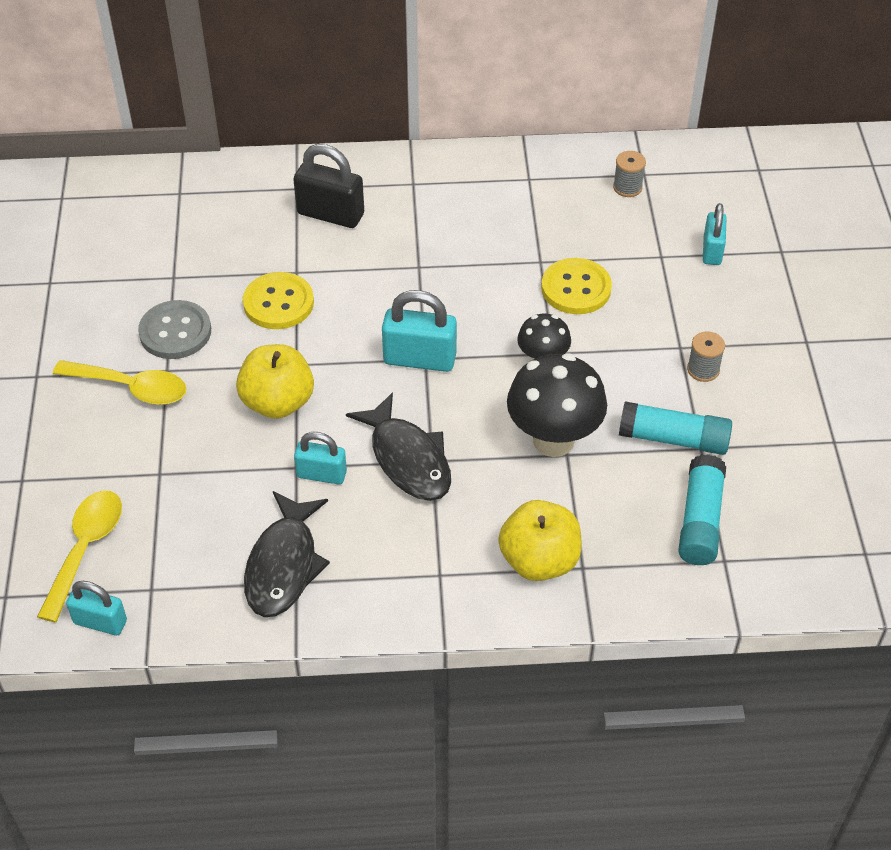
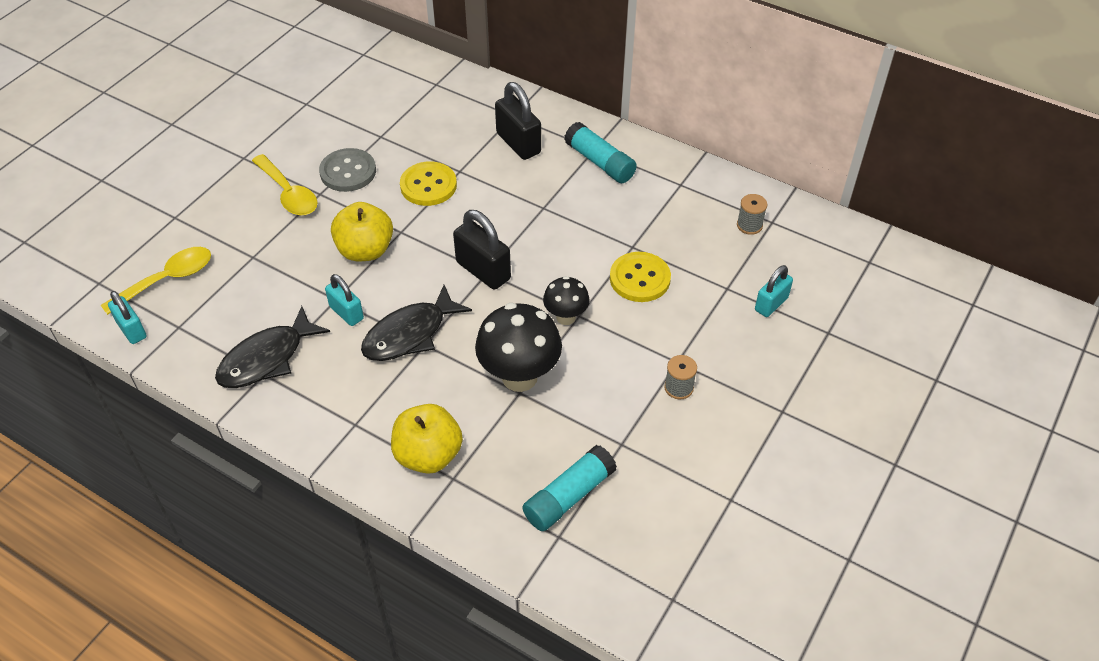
camera: 35 degrees right, 0 degrees up
black fish [346,392,451,501] -> black fish turned 45 degrees clockwise [361,285,472,361]
turquoise padlock [382,290,457,372] -> black padlock [453,210,511,289]
turquoise glue stick [619,401,732,455] -> turquoise glue stick moved to [564,122,637,183]

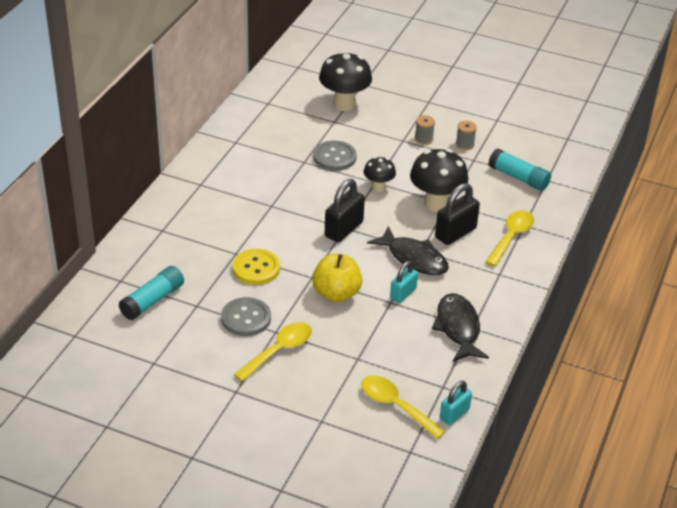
camera: 100 degrees left, 10 degrees down
black fish [215,306,330,388] -> black fish turned 135 degrees counterclockwise [432,293,489,362]
yellow apple [391,404,463,474] -> yellow spoon [485,210,534,267]
black padlock [495,82,541,160] -> black padlock moved to [435,183,480,245]
turquoise glue stick [564,122,637,183] -> turquoise glue stick moved to [118,266,184,320]
yellow button [610,252,671,302] -> grey button [314,141,357,171]
grey spool [737,194,767,235] -> grey spool moved to [456,121,477,150]
turquoise padlock [755,265,793,317] -> black mushroom [319,51,372,111]

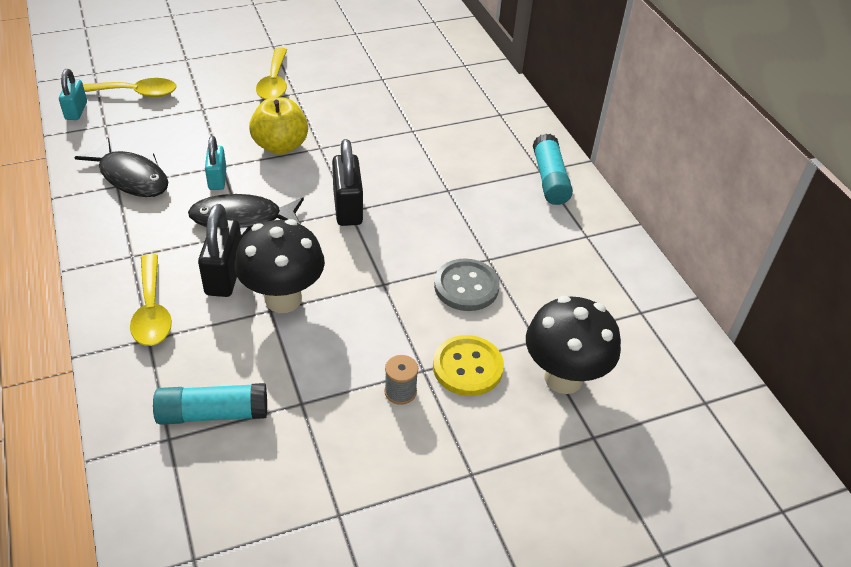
camera: 135 degrees right, 5 degrees up
turquoise glue stick [118,266,184,320] -> turquoise glue stick moved to [533,133,573,205]
grey button [221,297,271,336] -> none
yellow button [232,249,280,285] -> yellow button moved to [433,335,504,396]
black mushroom [364,157,396,192] -> none
grey spool [456,121,477,150] -> none

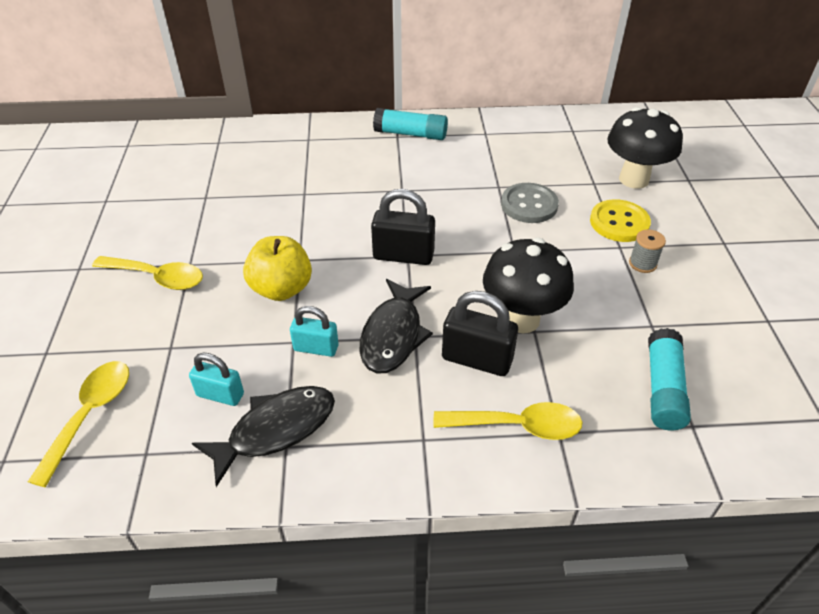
camera: 70 degrees left, 0 degrees up
turquoise padlock [59,69,87,120] -> turquoise padlock moved to [189,352,244,406]

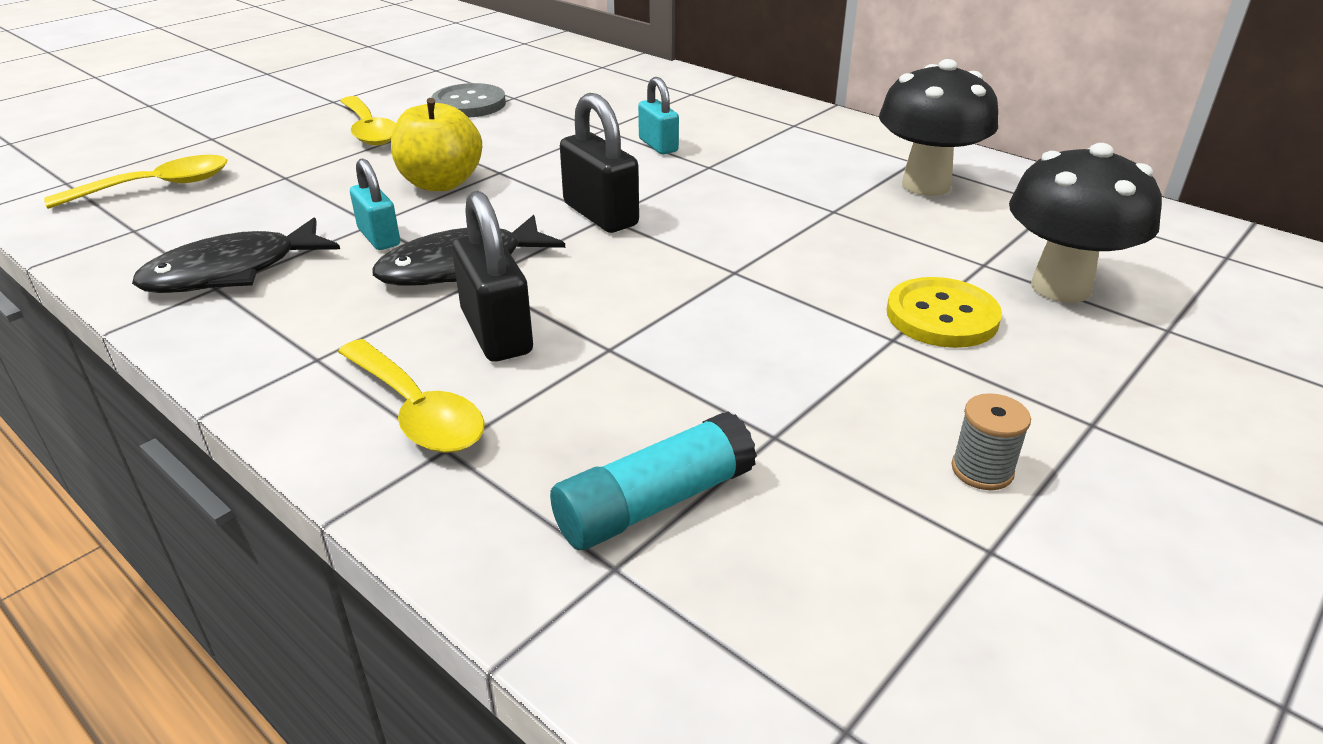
camera: 45 degrees right, 10 degrees down
turquoise padlock [189,352,244,406] -> turquoise padlock moved to [638,77,679,154]
black fish [192,386,335,487] -> black fish turned 135 degrees clockwise [132,217,340,293]
turquoise glue stick [373,108,448,140] -> none
black mushroom [483,238,574,333] -> black mushroom moved to [879,59,998,196]
grey button [501,183,559,223] -> grey button moved to [431,83,506,118]
grey spool [629,229,666,273] -> grey spool moved to [951,393,1031,490]

